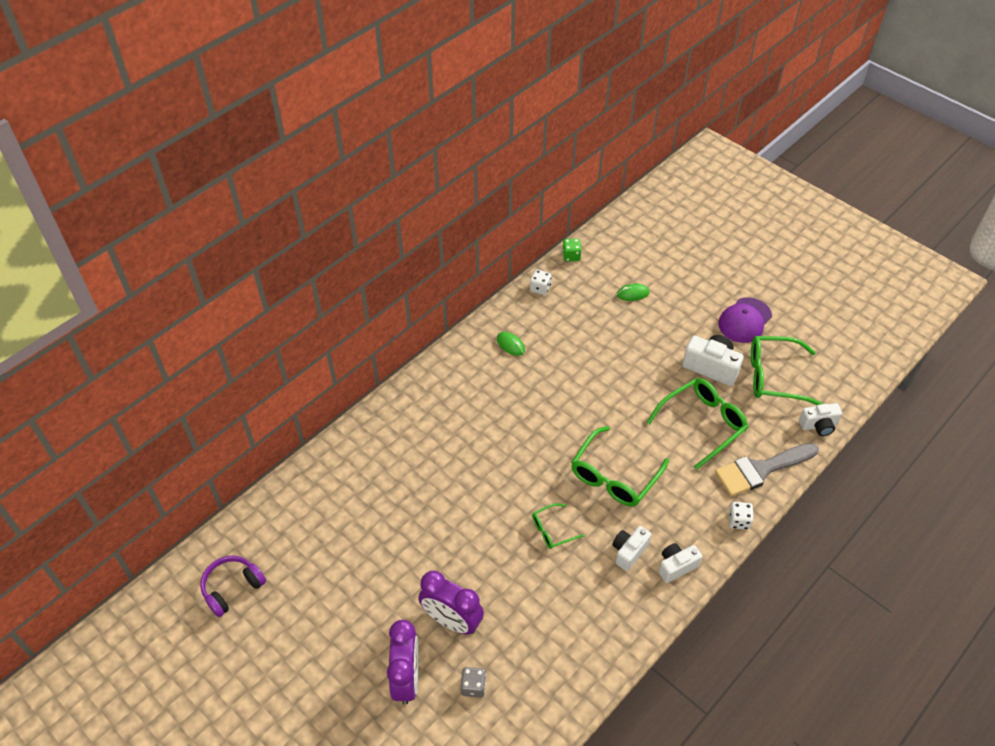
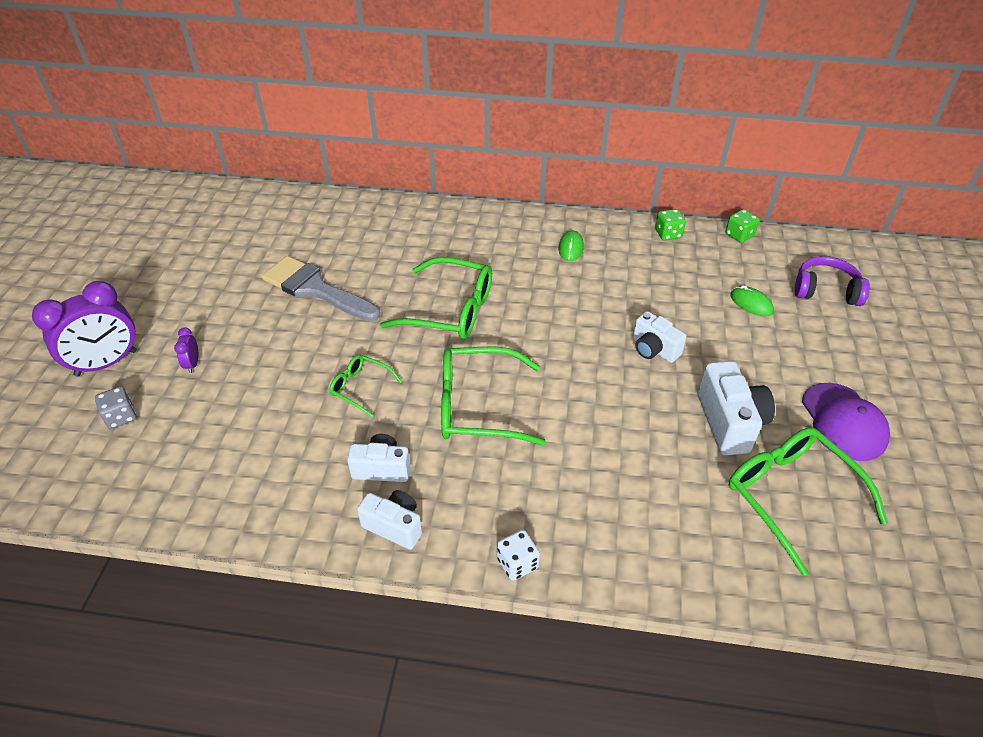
camera: 55 degrees right, 5 degrees down
purple headphones [200,555,266,617] -> purple headphones moved to [794,256,870,306]
purple clock [418,571,484,634] -> purple clock [174,328,198,373], size x0.43
white dice [530,269,552,295] -> green dice [655,209,686,241]
green glasses [647,378,748,470] -> green glasses moved to [380,257,492,339]
grey brush [715,443,819,496] -> grey brush moved to [262,256,380,322]
purple cap [718,297,772,343] -> purple cap turned 105 degrees counterclockwise [802,383,890,461]
white camera [799,403,842,436] -> white camera moved to [633,311,687,363]

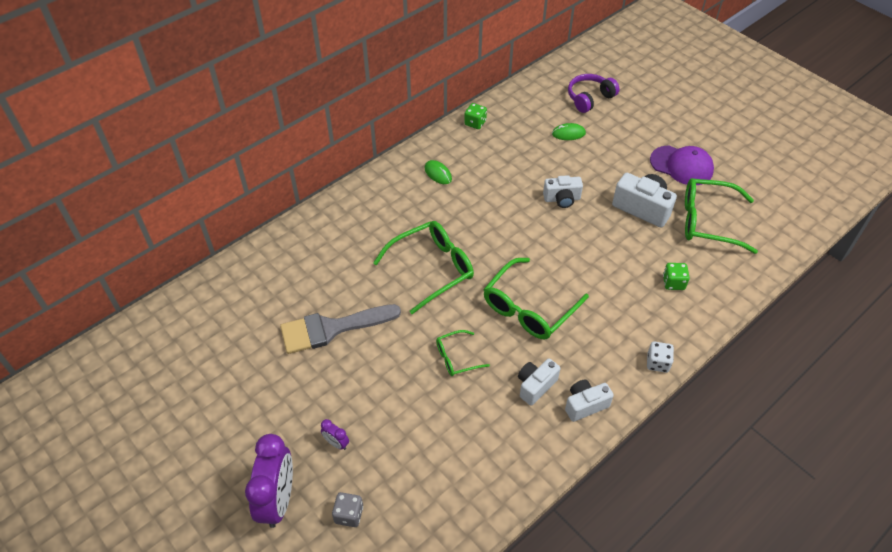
camera: 50 degrees left, 5 degrees up
green dice [725,209,760,243] -> green dice moved to [663,263,690,290]

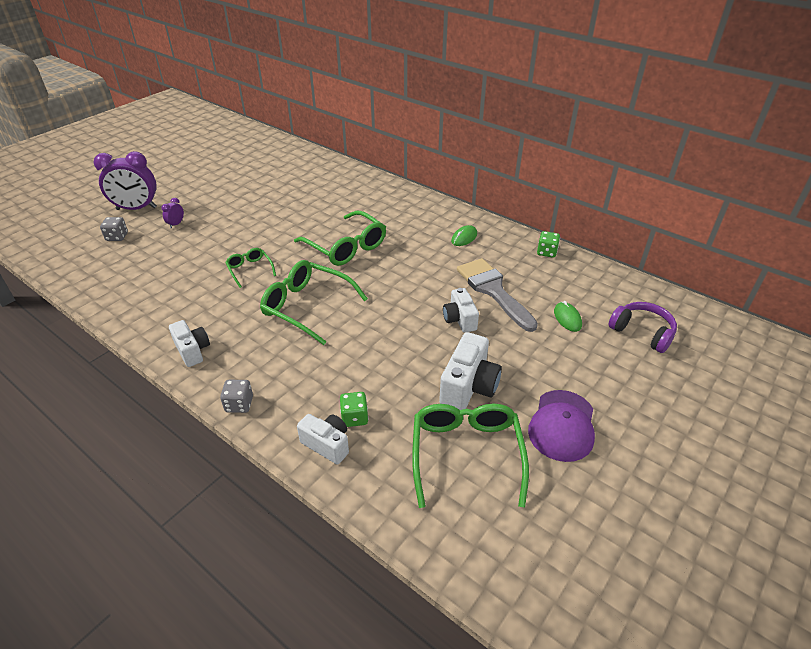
camera: 80 degrees right, 10 degrees down
grey brush [280,304,401,354] -> grey brush moved to [457,258,538,332]
white camera [518,359,561,406] -> white camera moved to [297,414,349,464]
white dice [647,341,674,373] -> grey dice [220,380,253,413]

